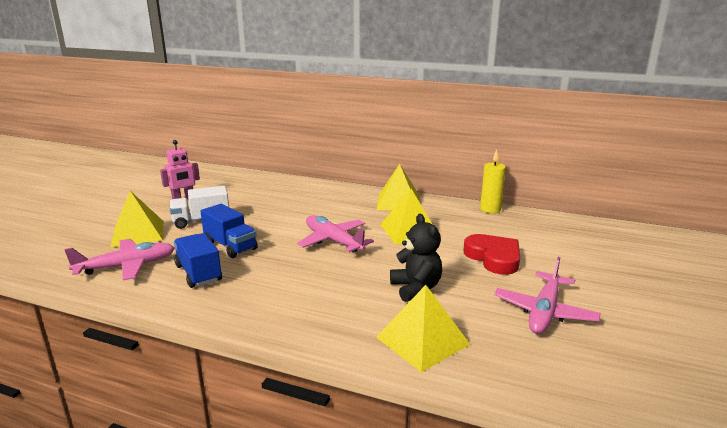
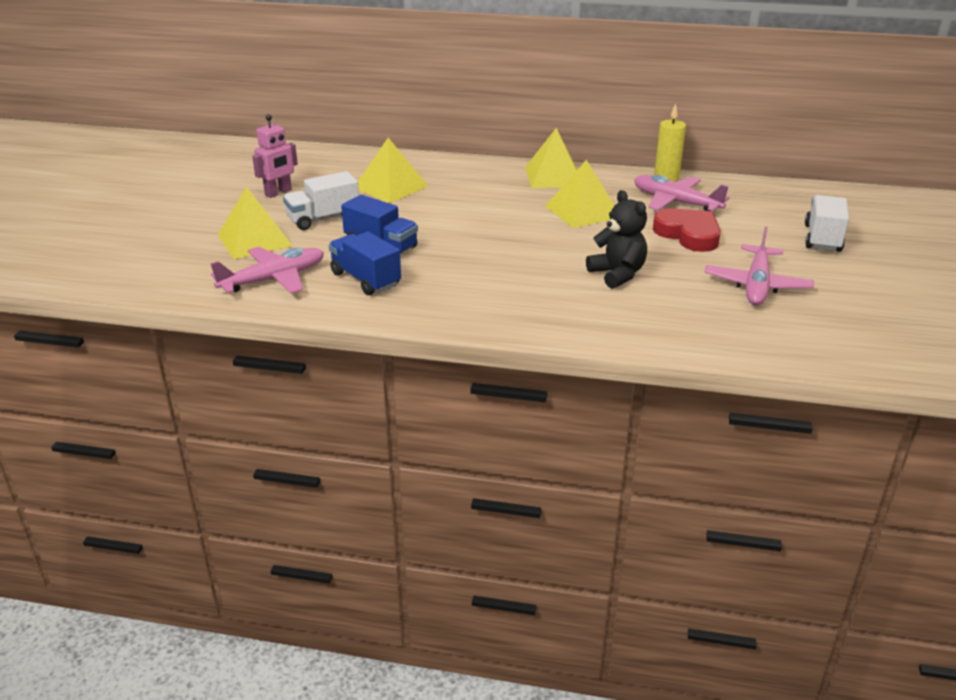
camera: 10 degrees left, 10 degrees up
pink plane [297,216,374,253] -> pink plane moved to [634,175,730,211]
yellow pyramid [376,285,470,372] -> yellow pyramid moved to [358,138,428,203]
none -> white truck [805,195,849,252]

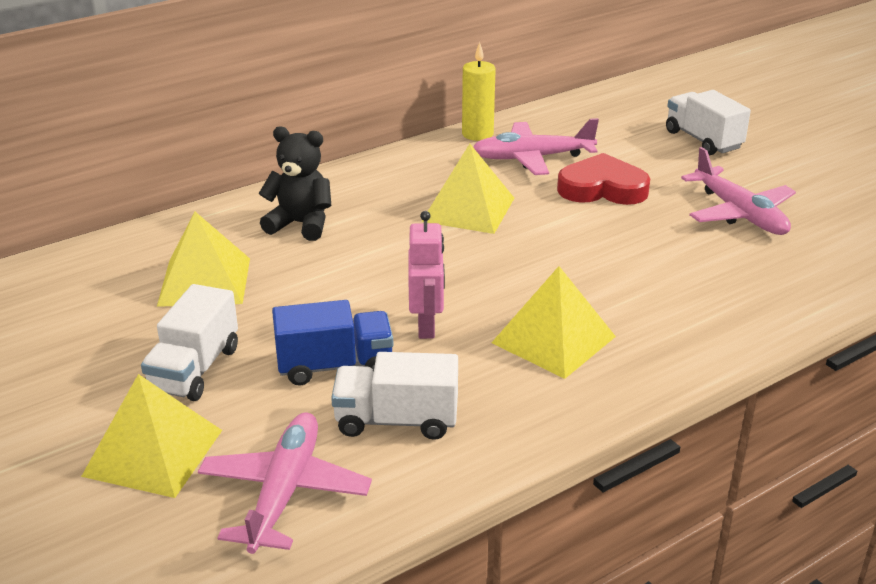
camera: 45 degrees left, 0 degrees up
pink robot [252,114,298,198] -> pink robot moved to [408,211,445,339]
blue truck [329,232,401,295] -> white truck [331,352,458,440]
yellow pyramid [525,128,577,188] -> yellow pyramid moved to [491,266,616,379]
black teddy bear [586,190,647,289] -> black teddy bear moved to [258,126,331,241]

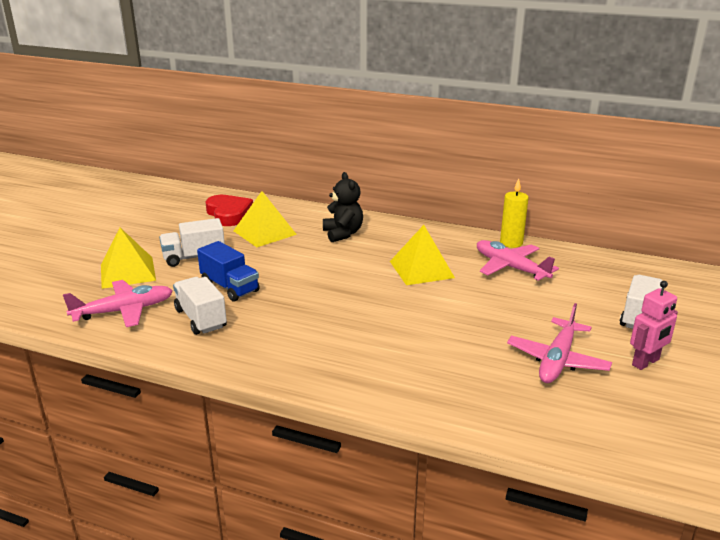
camera: 55 degrees right, 5 degrees down
pink robot [408,211,445,339] -> pink robot moved to [630,281,678,370]
yellow pyramid [491,266,616,379] -> none
red heart [557,153,650,205] -> red heart moved to [205,195,253,226]

